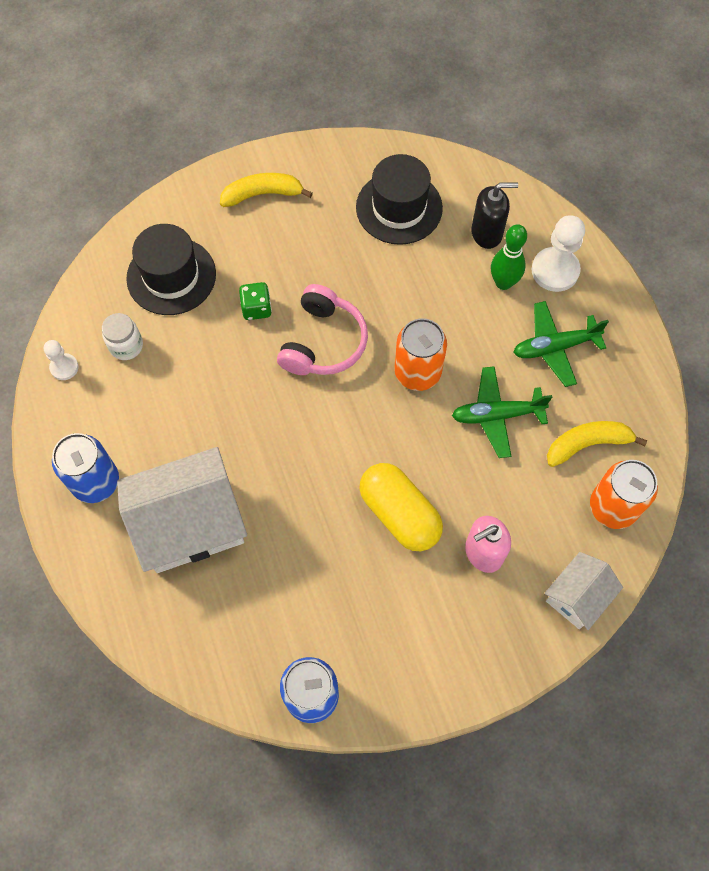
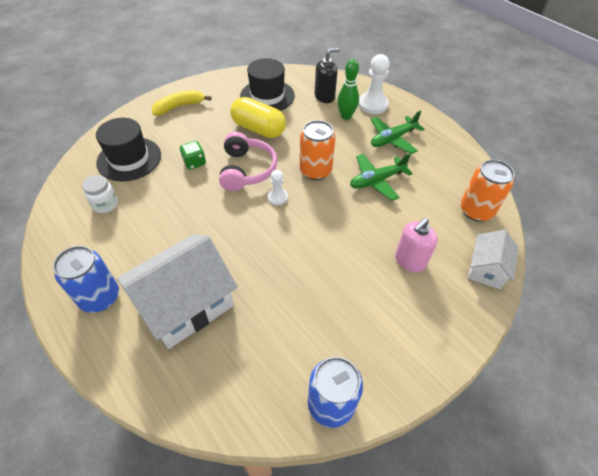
camera: 20 degrees left, 15 degrees down
white pawn [44,340,79,380] -> white pawn moved to [268,170,288,205]
yellow capsule [359,463,443,551] -> yellow capsule moved to [230,97,286,138]
yellow banana [547,421,647,467] -> none

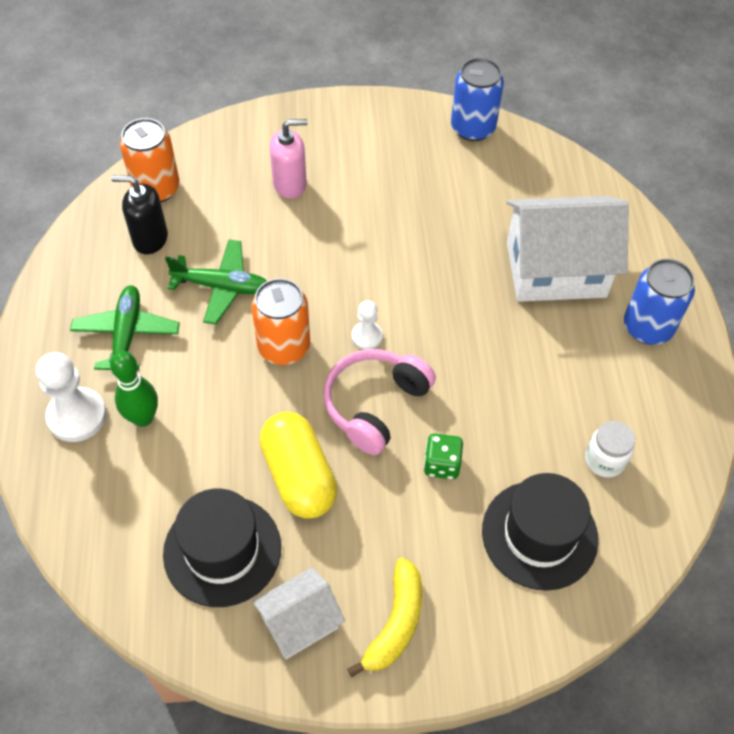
camera: 145 degrees left, 5 degrees up
yellow banana [152,90,212,115] -> yellow banana turned 75 degrees counterclockwise [347,558,422,677]
black soap dispenser [315,48,340,103] -> black soap dispenser moved to [111,175,168,254]
green plane [371,111,424,154] -> green plane turned 90 degrees counterclockwise [70,285,180,375]
white house [468,229,519,289] -> white house moved to [252,567,345,659]

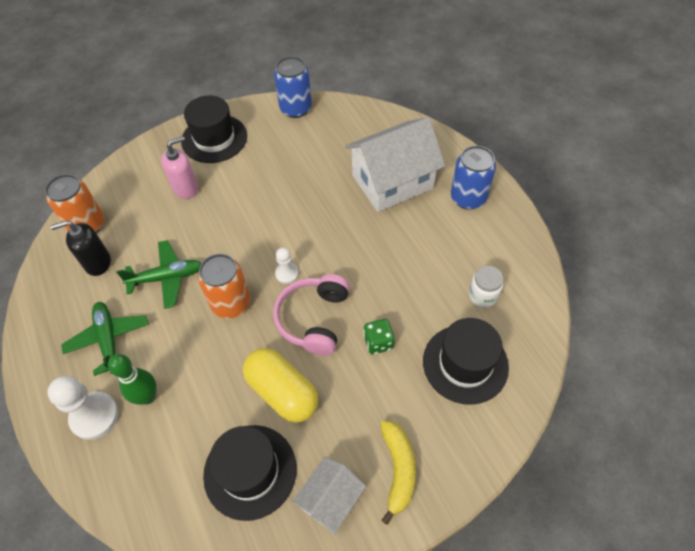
camera: 20 degrees left, 0 degrees up
none -> black hat [181,95,247,163]

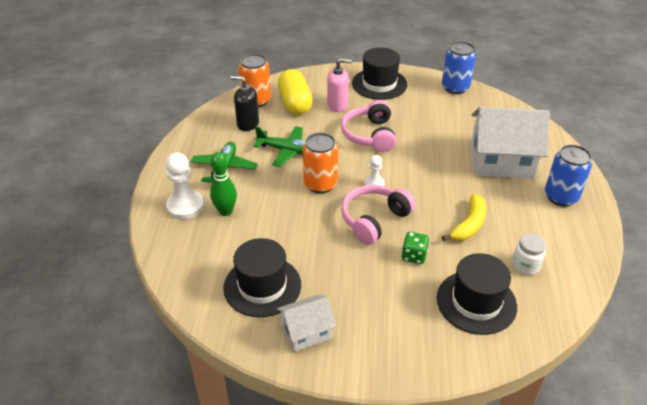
camera: 30 degrees right, 15 degrees down
yellow capsule [243,348,318,423] -> yellow capsule moved to [278,69,313,115]
yellow banana [380,420,416,525] -> yellow banana moved to [442,194,486,241]
none -> pink headphones [341,100,396,152]

